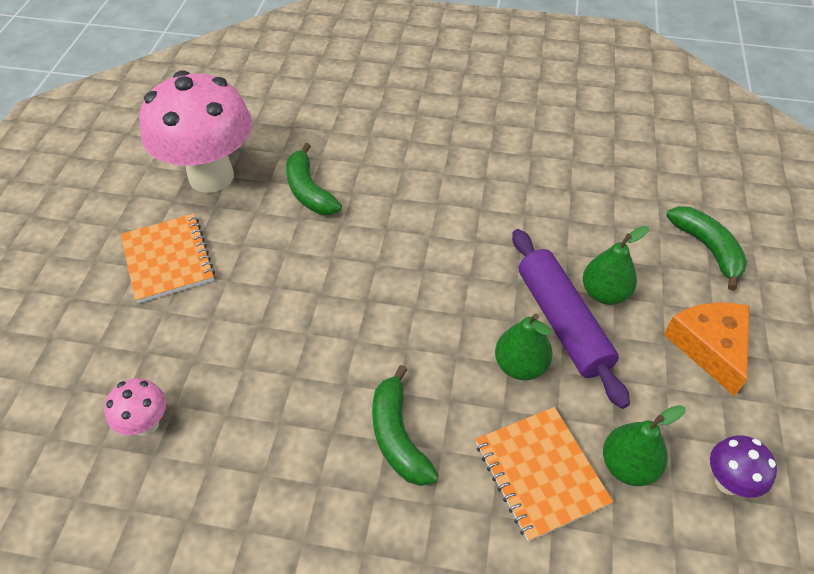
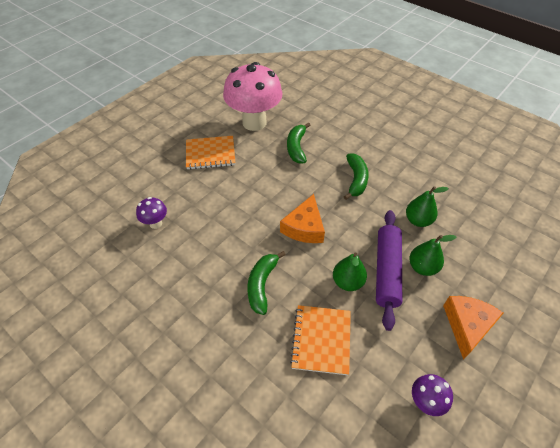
camera: 30 degrees right, 0 degrees up
pink mushroom [104,378,166,436] -> purple mushroom [136,197,167,229]
orange notebook [121,214,215,303] -> orange notebook turned 75 degrees clockwise [186,136,235,170]
green pear [603,405,686,486] -> green pear moved to [406,186,449,227]
green banana [666,206,747,291] -> green banana moved to [344,153,369,200]
none -> orange cheese [280,194,325,243]

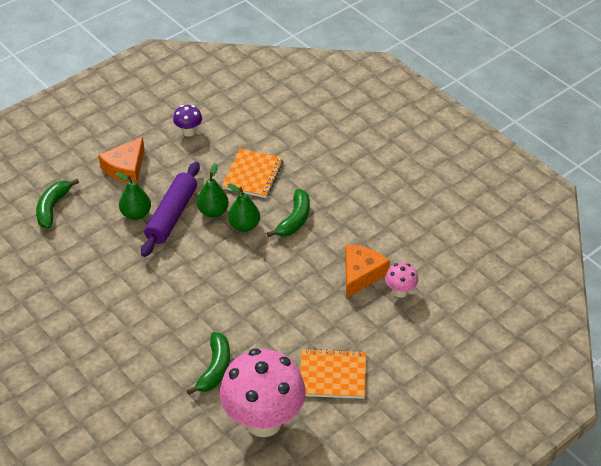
camera: 170 degrees left, 5 degrees down
purple mushroom [136,197,167,229] -> pink mushroom [385,263,418,298]
orange cheese [280,194,325,243] -> orange cheese moved to [345,244,390,298]
green banana [344,153,369,200] -> green banana moved to [36,179,79,229]
green pear [406,186,449,227] -> green pear moved to [227,184,260,232]

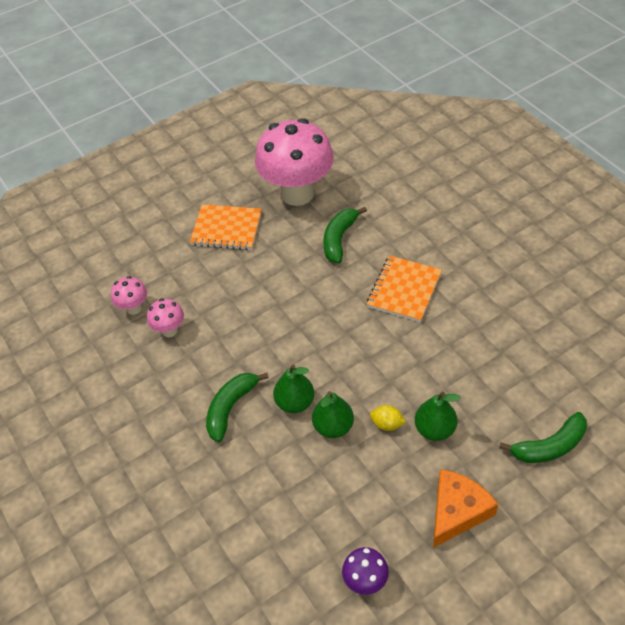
camera: 170 degrees left, 5 degrees up
green banana [36,179,79,229] -> green banana turned 45 degrees clockwise [499,412,587,463]
purple rolling pin [141,162,200,257] -> yellow lemon [370,405,406,431]
orange notebook [222,149,284,198] -> orange notebook moved to [367,256,442,322]
orange cheese [345,244,390,298] -> pink mushroom [147,298,184,337]

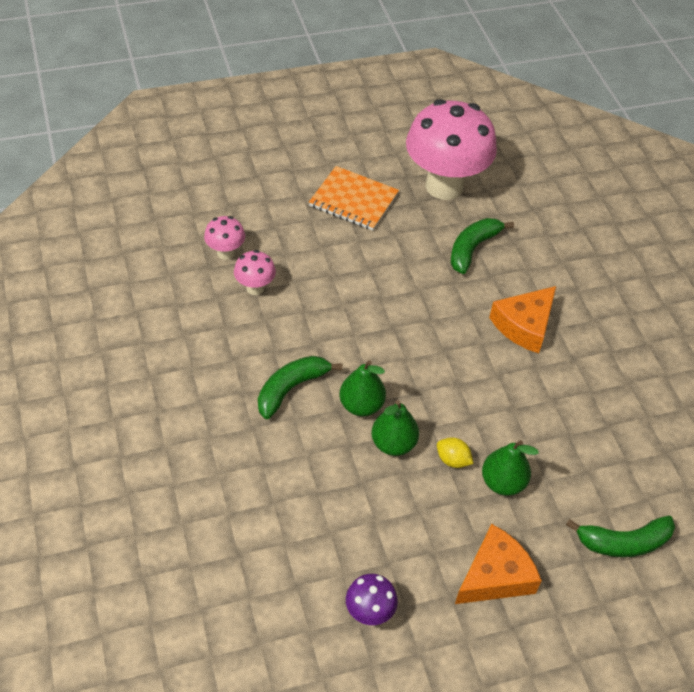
camera: 10 degrees right, 0 degrees up
orange notebook [367,256,442,322] -> orange cheese [489,286,556,353]

